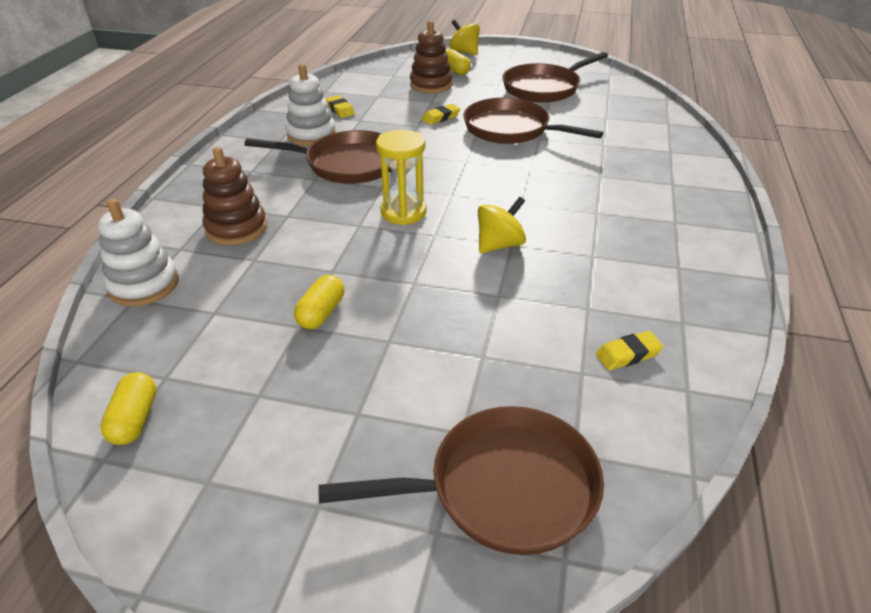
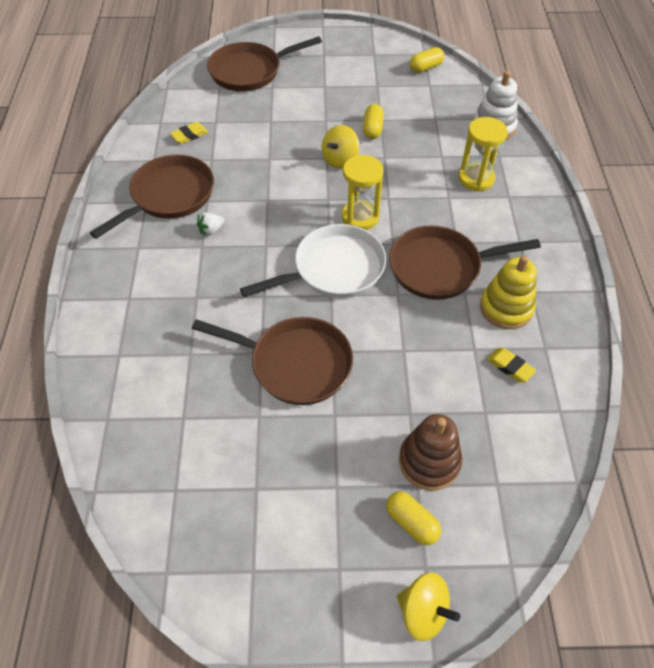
camera: 165 degrees right, 15 degrees up
yellow capsule [100,372,157,445] -> yellow capsule turned 75 degrees clockwise [410,47,444,73]
brown stacking toy [203,147,267,245] -> yellow hourglass [459,117,508,192]
white stacking toy [286,64,336,146] -> yellow stacking toy [480,255,537,329]
yellow eraser [422,104,460,125] -> none
yellow spinning top [478,197,526,253] -> yellow spinning top moved to [322,125,359,169]
brown pan [502,52,608,103] -> brown pan moved to [90,155,214,239]
none -> white strawberry [197,212,224,236]
none -> white pan [240,224,386,298]

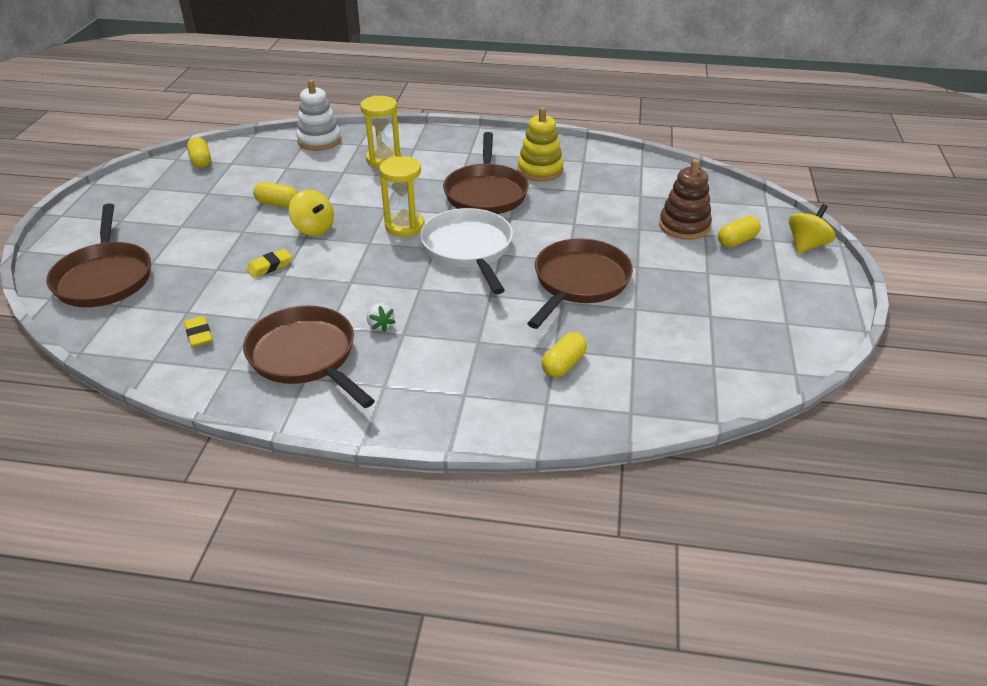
camera: 80 degrees left, 15 degrees down
yellow eraser [487,348,536,382] -> yellow eraser moved to [246,249,292,278]
none -> yellow capsule [541,332,587,377]

